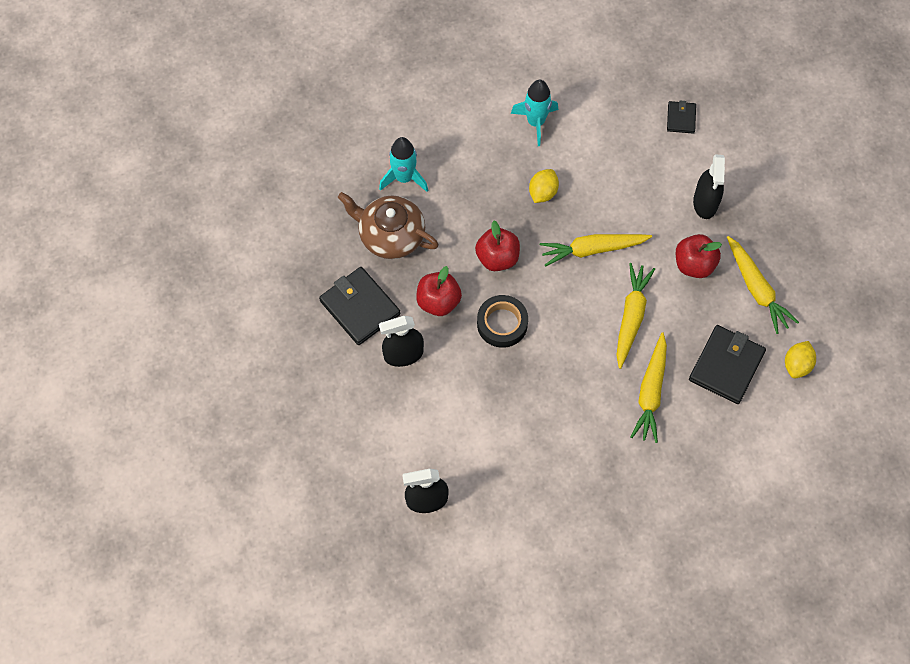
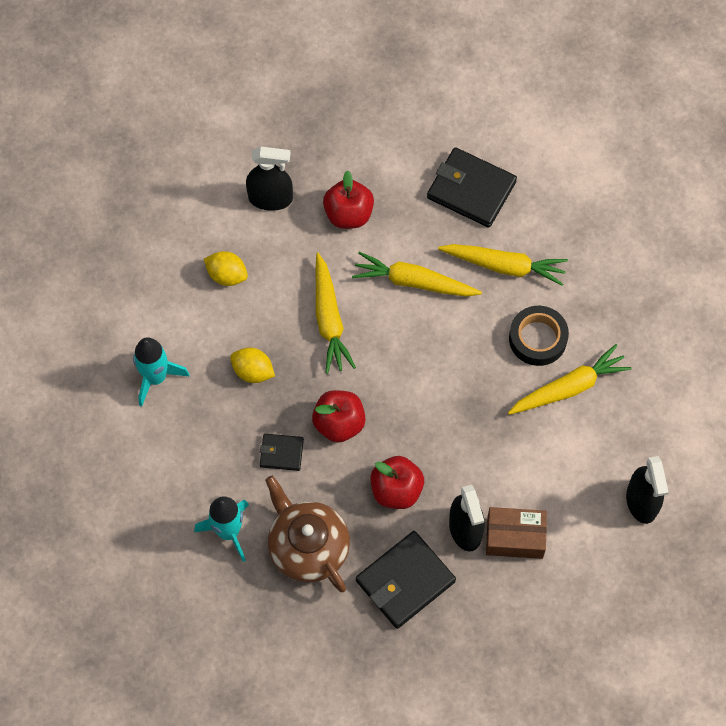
camera: 90 degrees left, 0 degrees up
brown teapot [338,192,439,259] -> brown teapot turned 120 degrees clockwise [265,476,350,592]
black tape [477,295,528,348] -> black tape moved to [509,306,569,366]
black wallet [667,101,696,134] -> black wallet moved to [260,434,304,471]
yellow carrot [727,236,799,334] -> yellow carrot moved to [508,344,632,415]
yellow lemon [785,341,816,378] -> yellow lemon moved to [204,251,248,286]
none -> brown box [486,507,547,559]

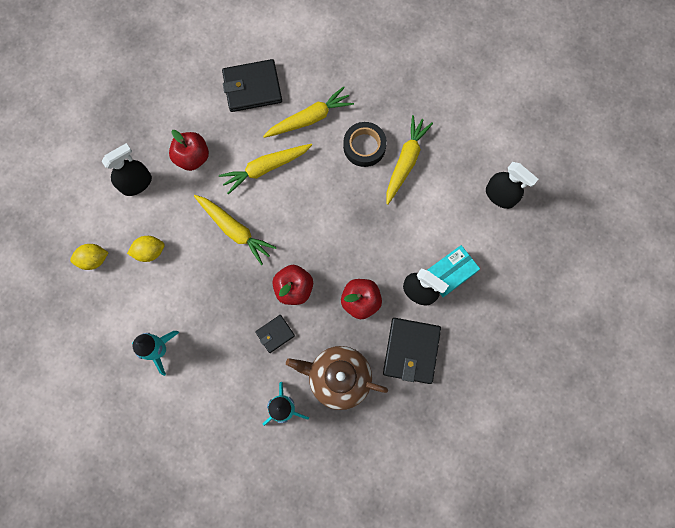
camera: 40 degrees left, 10 degrees up
yellow lemon [230,348,275,383] -> yellow lemon moved to [70,244,109,270]
brown box [486,507,547,559] -> turquoise box [427,245,480,297]

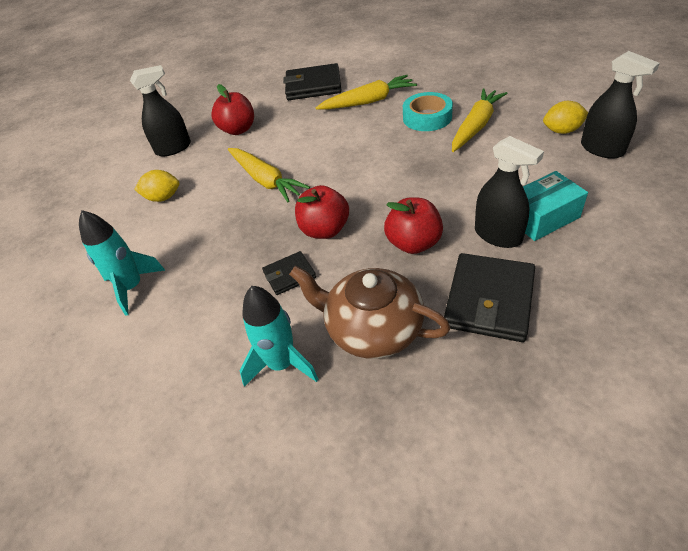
camera: 15 degrees right, 30 degrees down
yellow lemon [70,244,109,270] -> yellow lemon moved to [543,101,588,134]
yellow carrot [219,144,312,194] -> none
black tape [343,122,387,167] -> turquoise tape [403,92,453,131]

